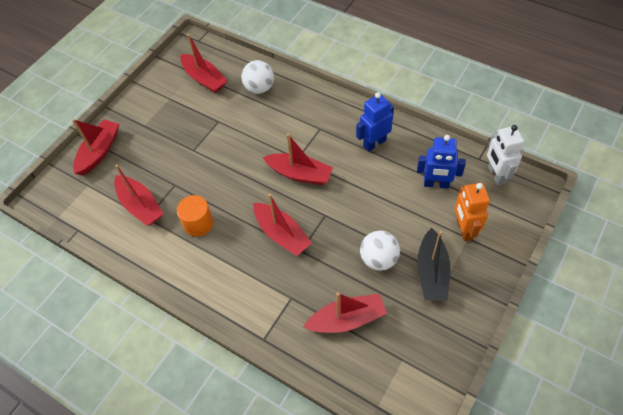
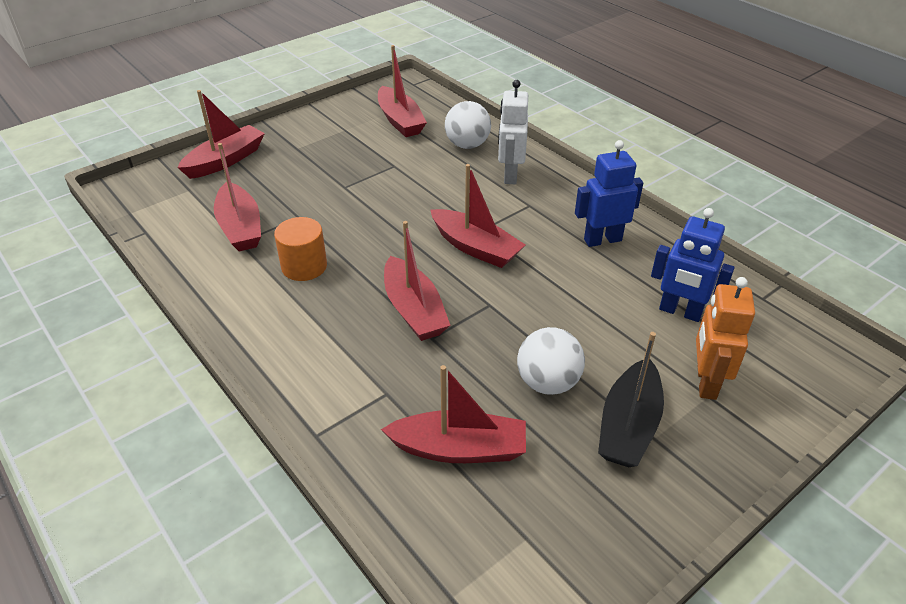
camera: 15 degrees right, 15 degrees down
white robot [487,125,524,186] -> white robot moved to [498,80,528,184]

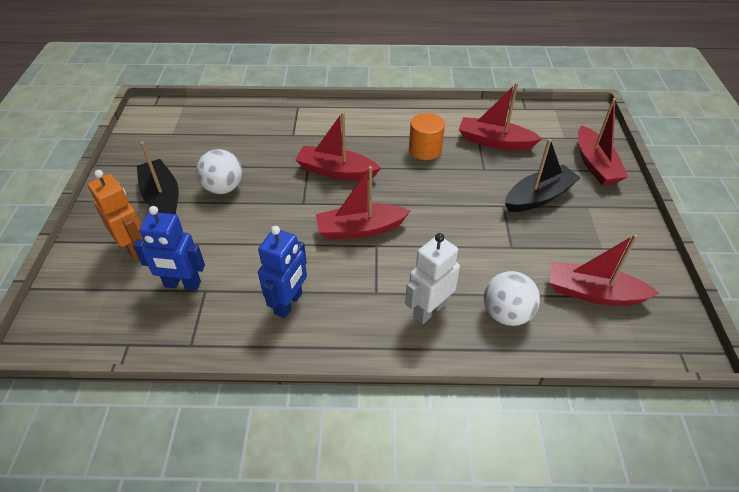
camera: 130 degrees right, 5 degrees up
red boat [381,365,526,463] -> none
white robot [498,80,528,184] -> white robot turned 90 degrees counterclockwise [405,233,460,324]
blue robot [651,208,734,322] -> blue robot turned 150 degrees counterclockwise [133,206,205,291]
none -> black boat [505,139,581,212]

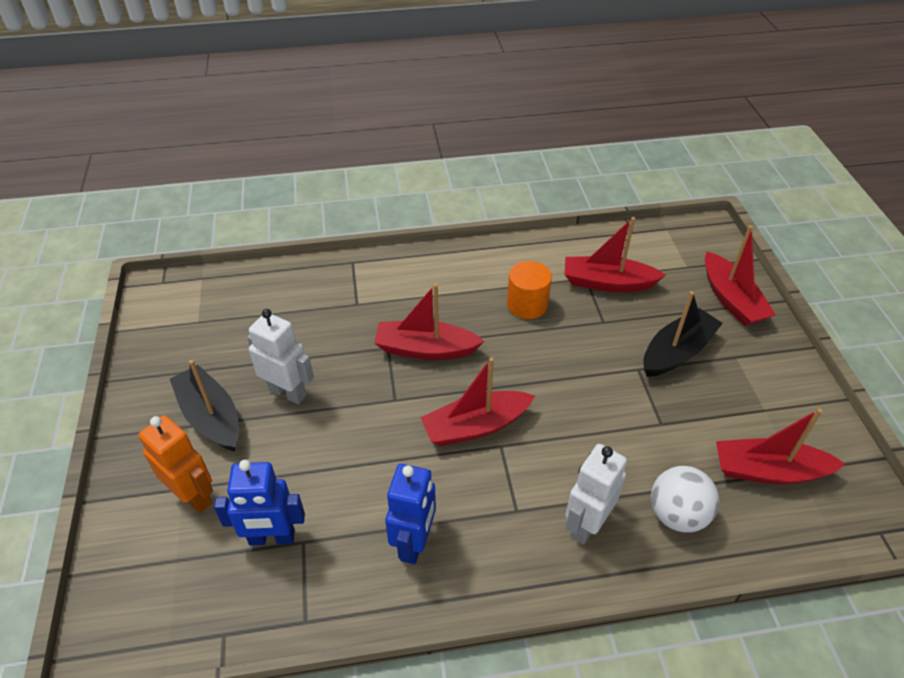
camera: 10 degrees left, 0 degrees up
white ball [196,149,242,194] -> white robot [247,309,314,404]

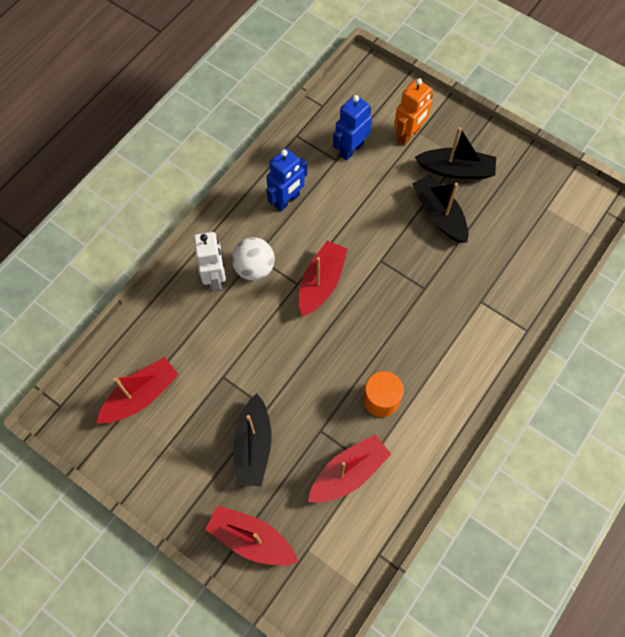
camera: 135 degrees right, 20 degrees up
orange robot [138,415,213,513] -> orange robot turned 45 degrees counterclockwise [394,78,433,145]
white robot [247,309,314,404] -> black boat [412,174,469,243]
red boat [374,283,484,360] -> none
blue robot [385,464,436,564] -> blue robot turned 105 degrees counterclockwise [266,148,307,212]
white ball [651,466,719,533] -> white ball moved to [232,237,275,280]

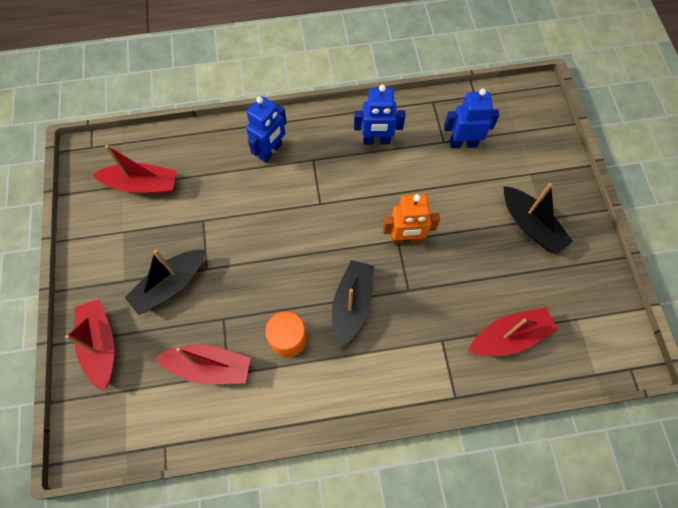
camera: 45 degrees right, 0 degrees up
white robot [194,232,226,292] -> blue robot [246,96,287,163]
white ball [232,237,275,280] -> none
red boat [299,241,348,316] -> red boat moved to [468,307,558,356]
orange robot [394,78,433,145] -> orange robot moved to [383,194,440,244]
black boat [412,174,469,243] -> black boat moved to [332,260,374,348]

